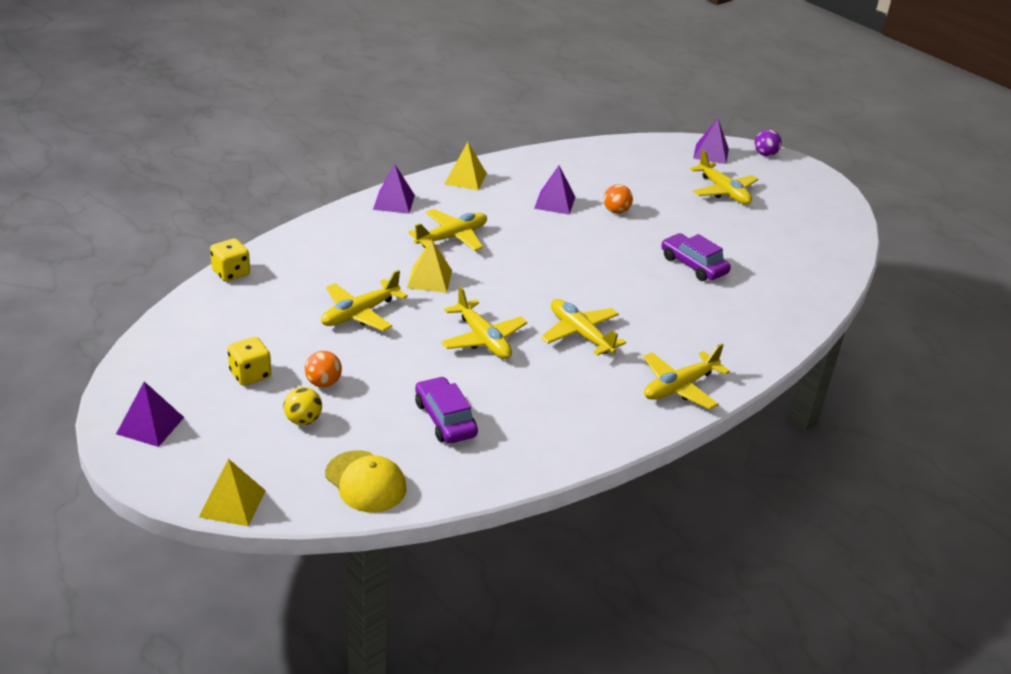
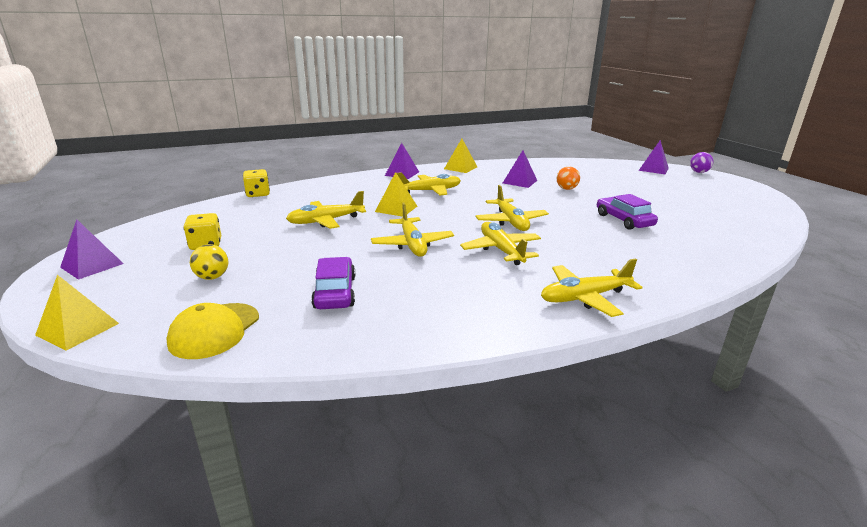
camera: 20 degrees right, 10 degrees down
orange ball [305,351,342,387] -> none
yellow cap [325,451,406,512] -> yellow cap turned 45 degrees clockwise [166,303,259,359]
yellow plane [690,150,758,204] -> yellow plane moved to [475,185,549,231]

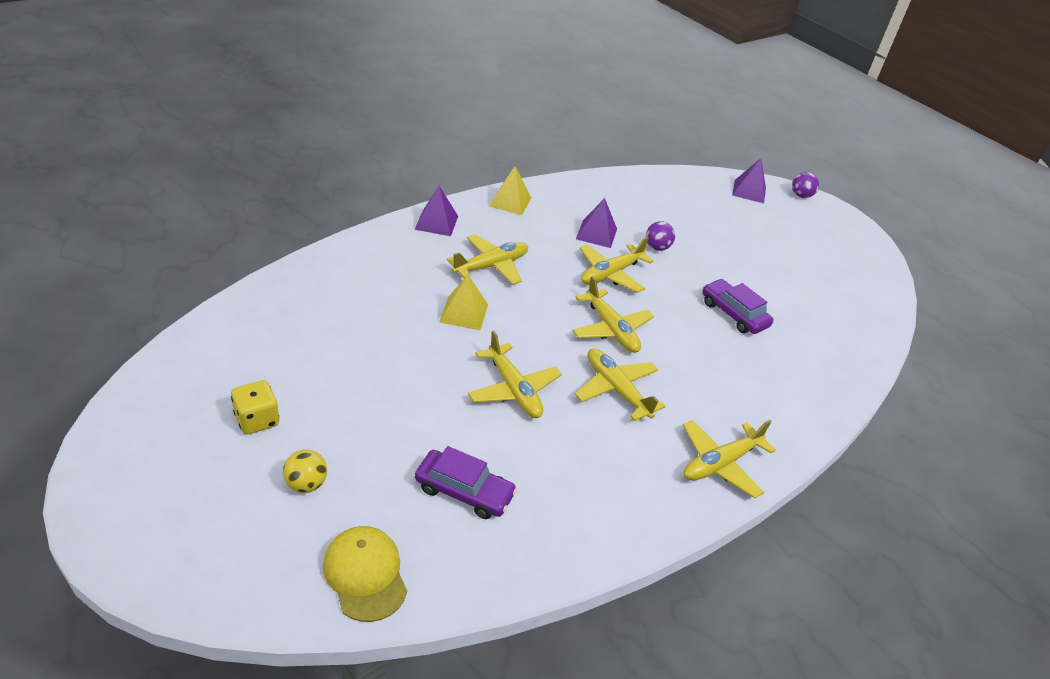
camera: 20 degrees left, 15 degrees up
yellow pyramid [35,275,119,351] -> none
purple pyramid [60,220,124,280] -> none
yellow cap [166,303,259,359] -> yellow cap turned 150 degrees clockwise [323,526,407,622]
yellow dice [243,169,270,197] -> none
yellow plane [286,191,366,229] -> yellow plane moved to [580,237,654,293]
purple car [311,257,356,309] -> purple car turned 135 degrees clockwise [415,446,517,519]
orange ball [557,166,580,190] -> purple ball [646,221,675,251]

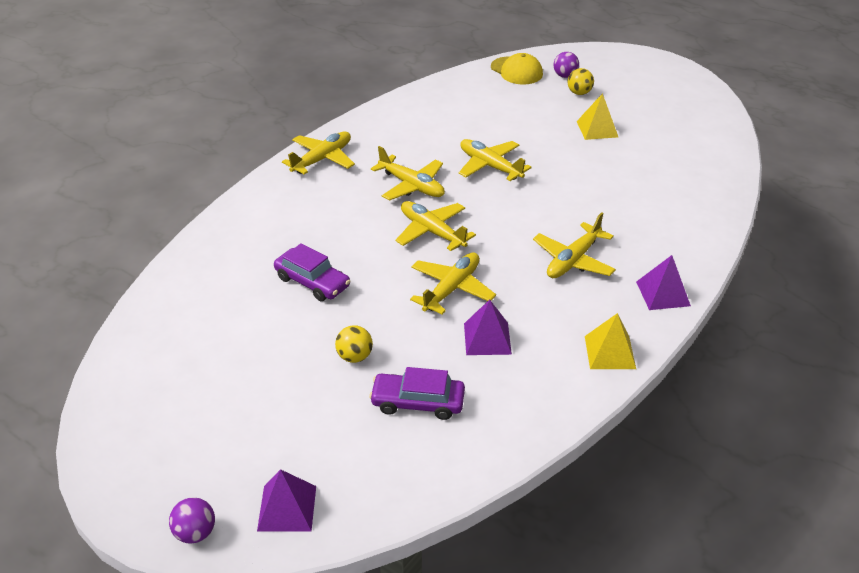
camera: 170 degrees right, 0 degrees up
yellow dice [231,380,279,435] -> none
purple car [415,446,517,519] -> purple car moved to [369,367,465,420]
yellow pyramid [439,275,488,330] -> yellow pyramid moved to [577,93,618,140]
purple ball [646,221,675,251] -> purple ball moved to [554,52,579,78]
none -> yellow ball [335,325,373,363]

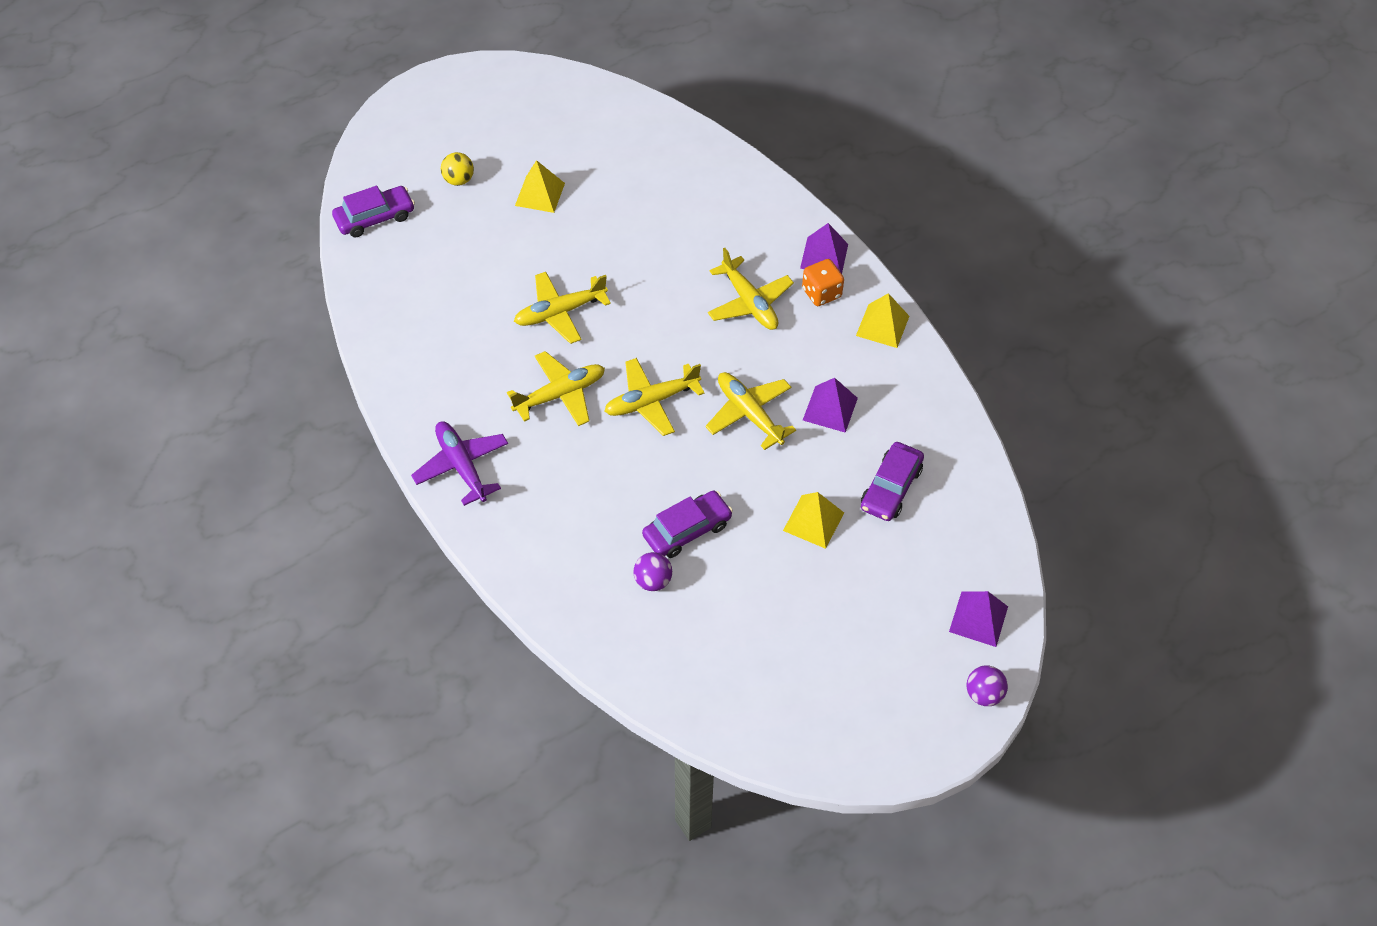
camera: 70 degrees left, 15 degrees up
yellow plane [282,132,355,175] -> purple plane [411,421,508,506]
yellow ball [335,325,373,363] -> yellow pyramid [783,492,844,549]
yellow cap [491,53,543,84] -> purple car [332,186,415,237]
purple ball [554,52,579,78] -> purple ball moved to [633,552,672,591]
none -> orange dice [802,259,844,306]

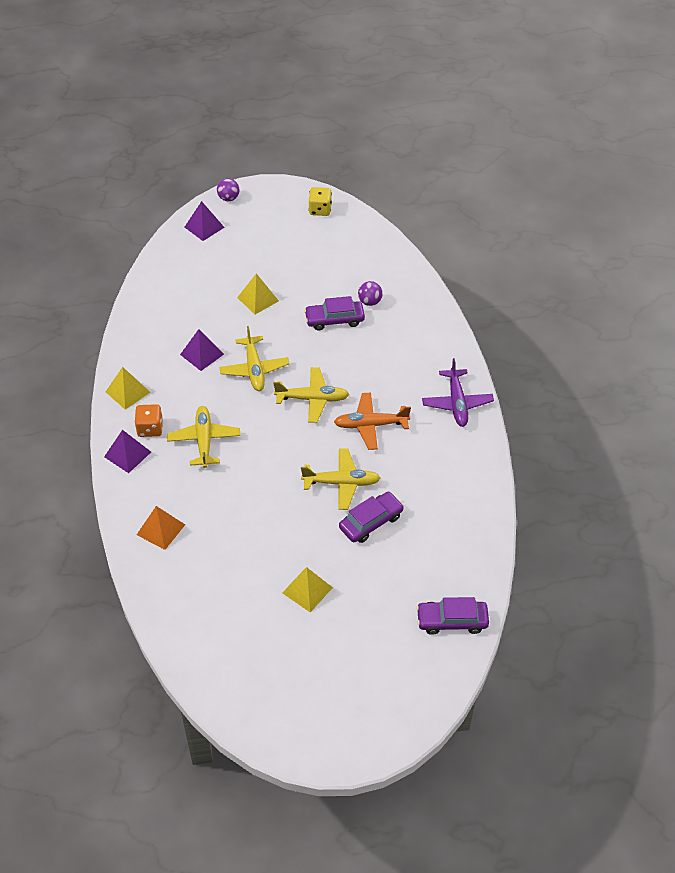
camera: 155 degrees left, 5 degrees down
yellow ball [441,152,474,186] -> none
yellow plane [507,351,605,426] -> orange plane [334,393,411,450]
purple car [861,442,924,521] -> purple car moved to [339,492,404,543]
none -> orange pyramid [137,506,185,550]
none -> yellow dice [309,187,332,216]

